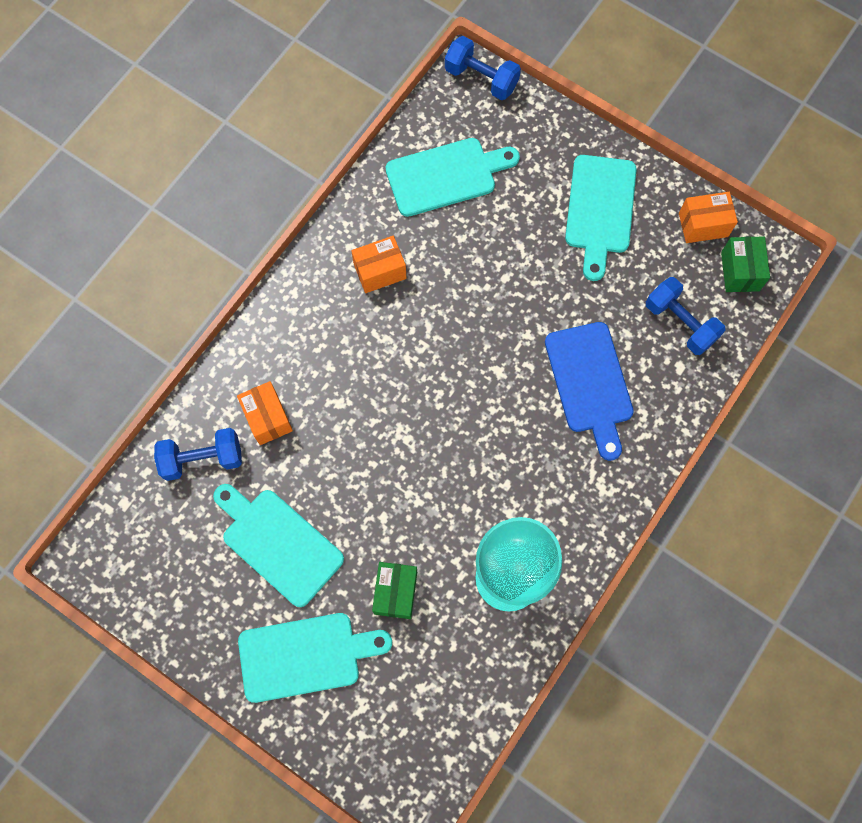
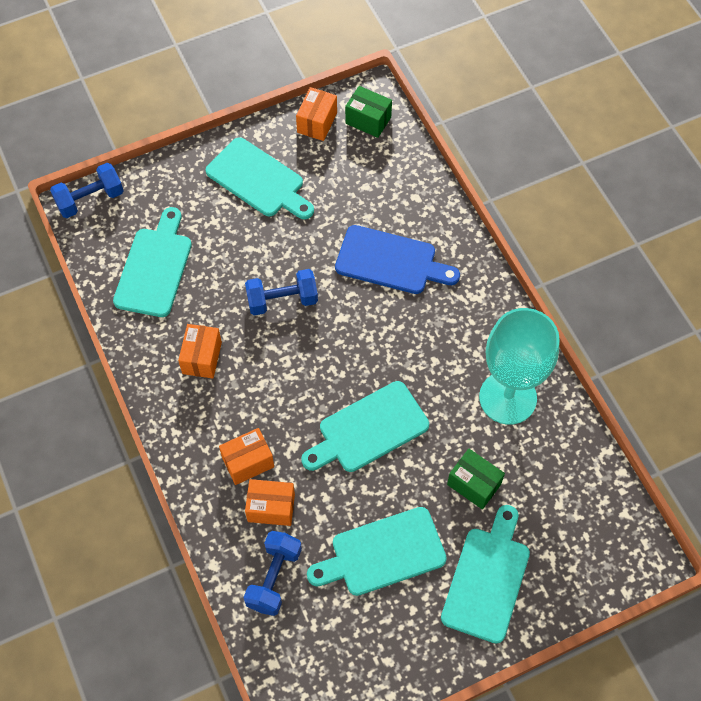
camera: 60 degrees left, 10 degrees down
blue dumbbell [646,277,726,355] -> blue dumbbell moved to [245,269,318,316]
none -> orange box [219,428,274,485]
none -> turquoise cutting board [301,381,429,472]

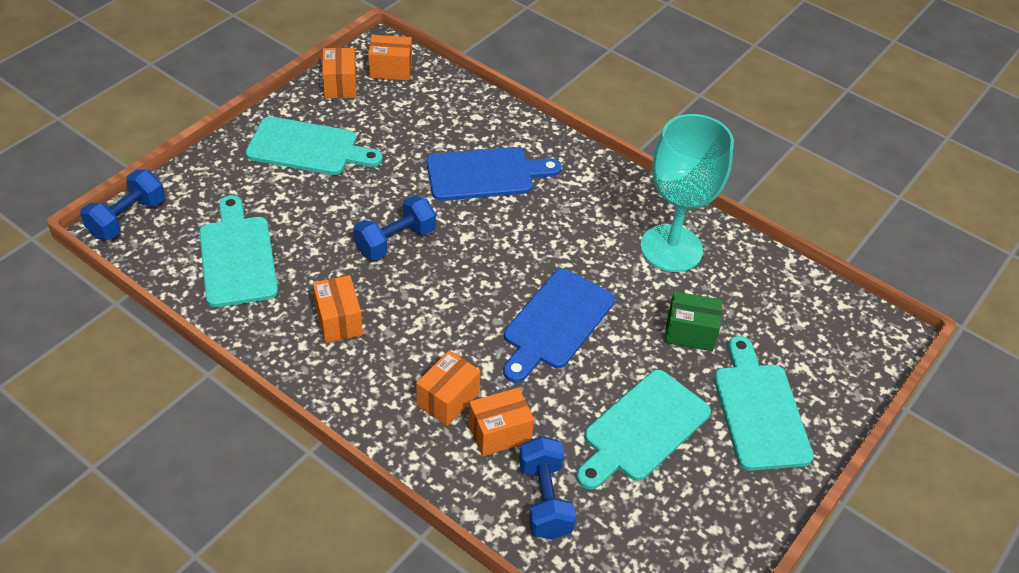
camera: 30 degrees left, 15 degrees down
turquoise cutting board [301,381,429,472] -> blue cutting board [503,269,615,382]
green box [345,86,392,138] -> orange box [368,35,412,81]

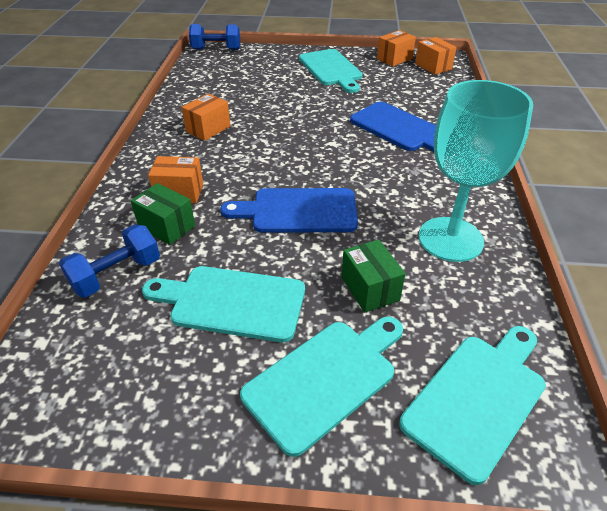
camera: 60 degrees right, 5 degrees down
turquoise cutting board [199,195,278,307] -> turquoise cutting board moved to [399,326,546,485]
blue dumbbell [353,195,436,260] -> none
orange box [468,387,534,456] -> green box [131,183,195,245]

